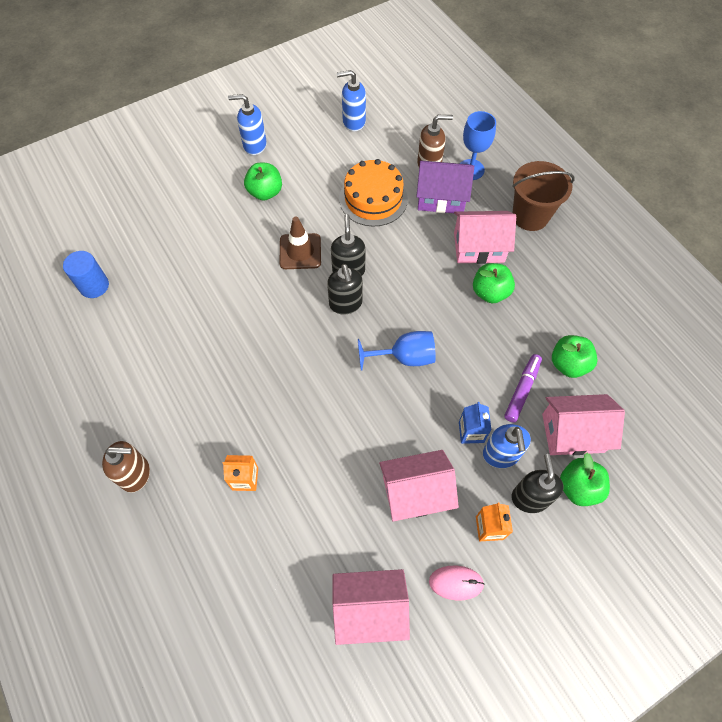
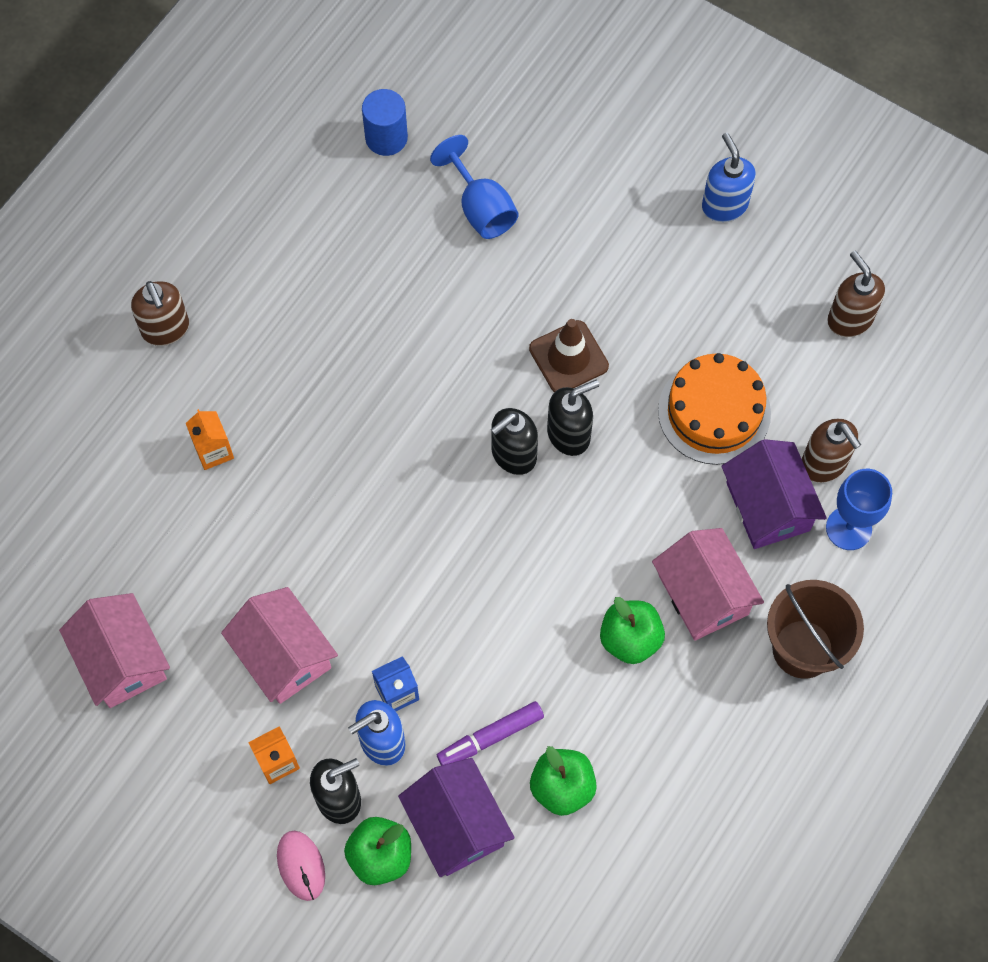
camera: 65 degrees right, 5 degrees up
green apple [244,163,282,200] -> none
blue soap dispenser [337,70,366,131] -> brown soap dispenser [827,251,885,337]
blue goblet [358,331,436,370] -> blue goblet moved to [430,135,519,239]
pink mouse [429,566,485,601] -> pink mouse moved to [277,831,325,901]
purple marker [504,354,542,423] -> purple marker turned 150 degrees clockwise [437,701,544,765]
pink house [542,394,625,455] -> purple house [398,758,515,877]

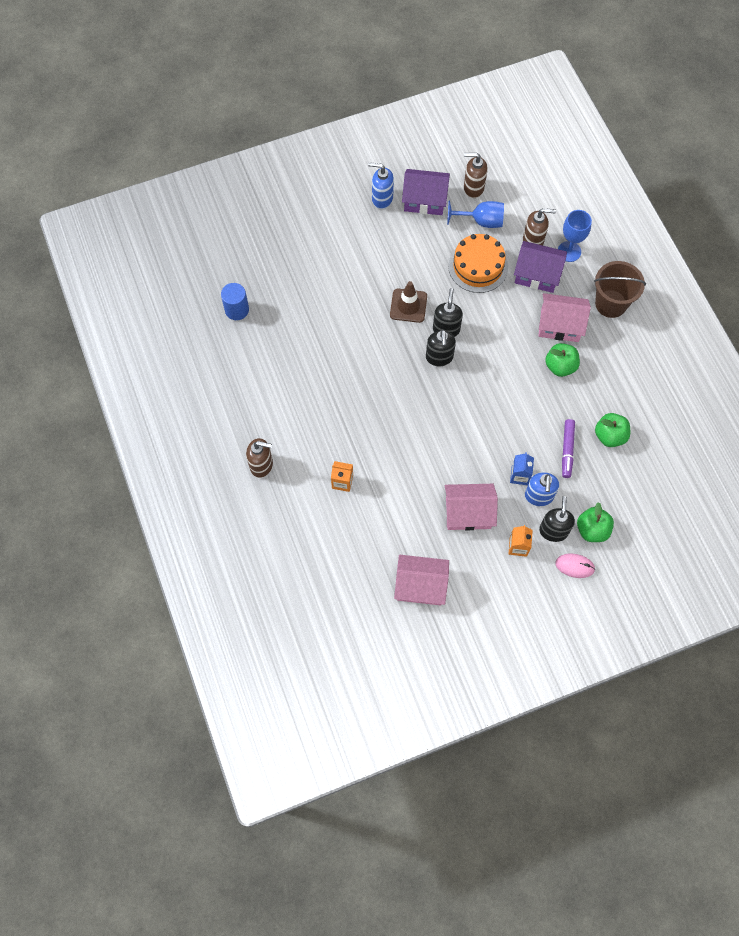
camera: 55 degrees left, 0 degrees up
purple house [398,758,515,877] -> purple house moved to [402,169,450,215]
blue goblet [430,135,519,239] -> blue goblet moved to [447,201,504,228]

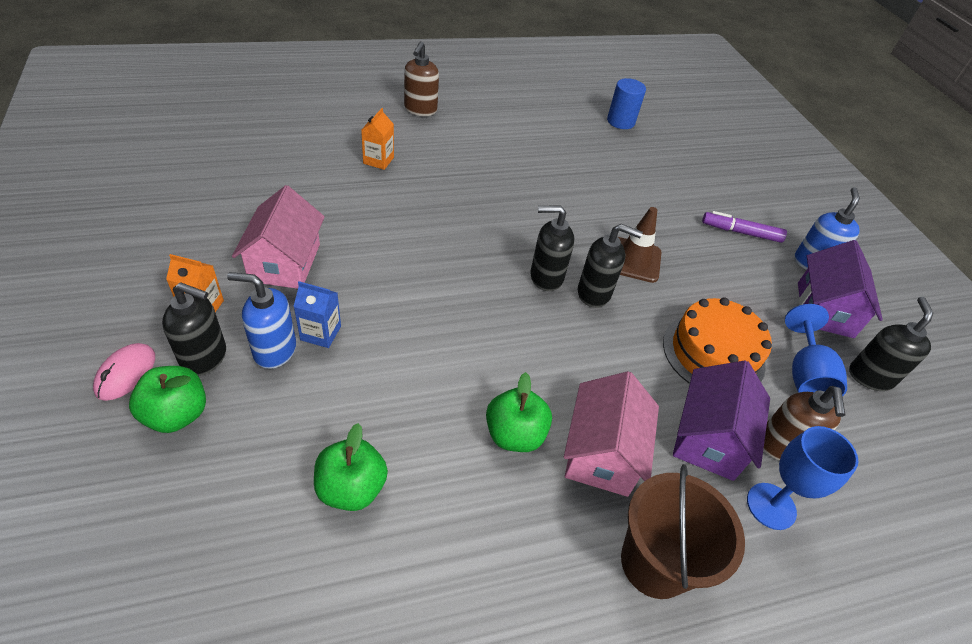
camera: 90 degrees right, 20 degrees down
pink house [394,555,449,605] -> none
brown soap dispenser [464,153,488,198] -> black soap dispenser [849,297,933,391]
purple marker [562,419,575,478] -> purple marker moved to [702,211,787,243]

